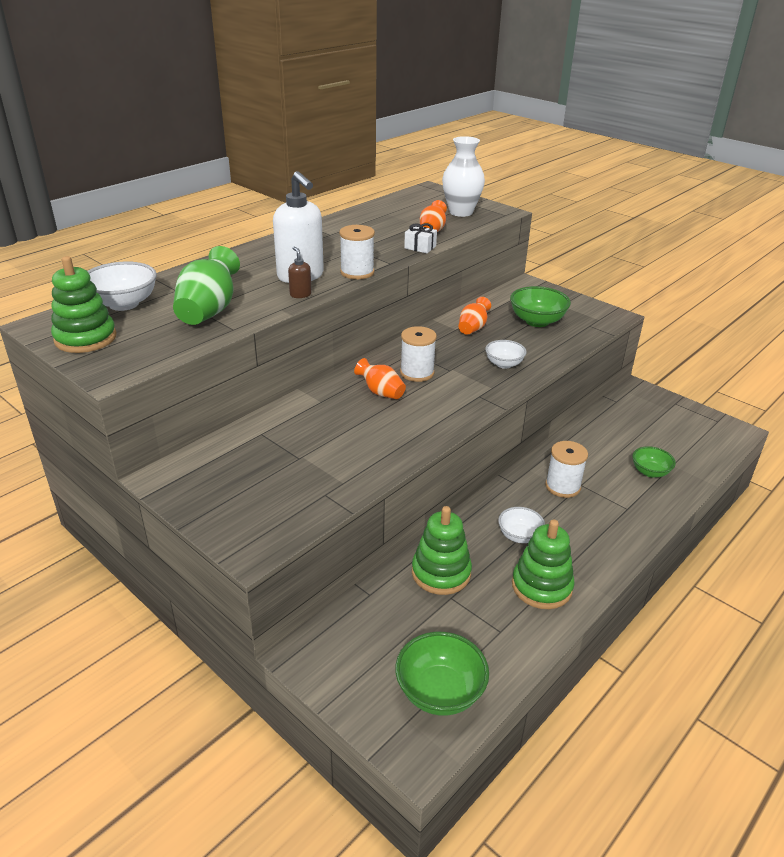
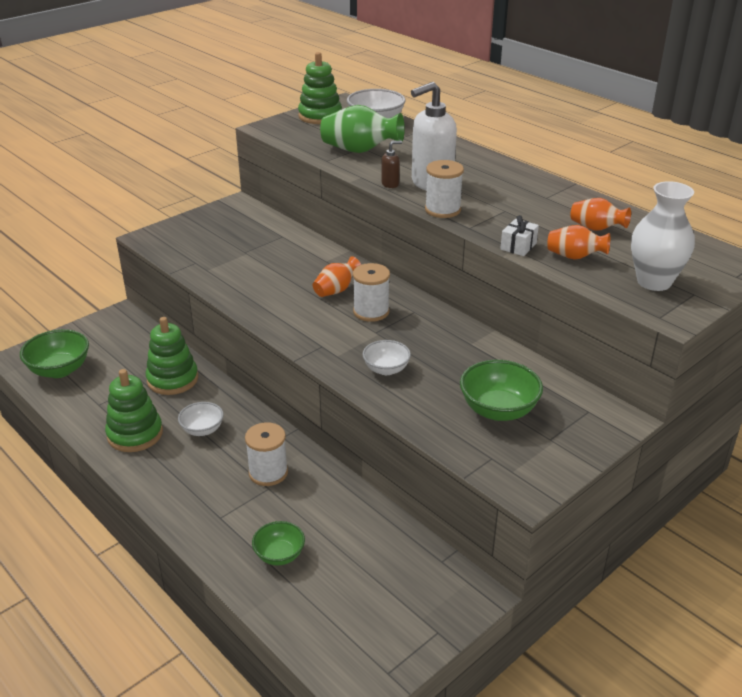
camera: 95 degrees right, 0 degrees up
orange vase [459,297,491,335] -> orange vase moved to [570,198,631,231]

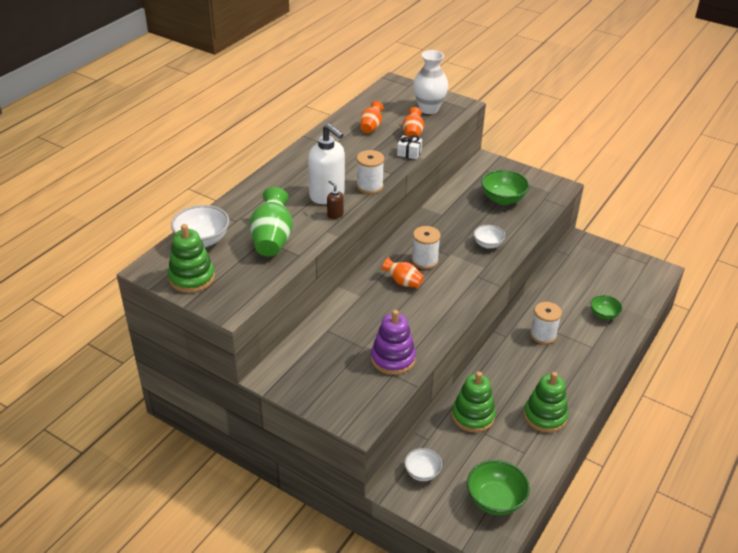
camera: 105 degrees left, 5 degrees up
white bowl [178,402,224,436] -> white bowl moved to [404,448,442,481]
none -> purple stacking toy [371,310,416,375]

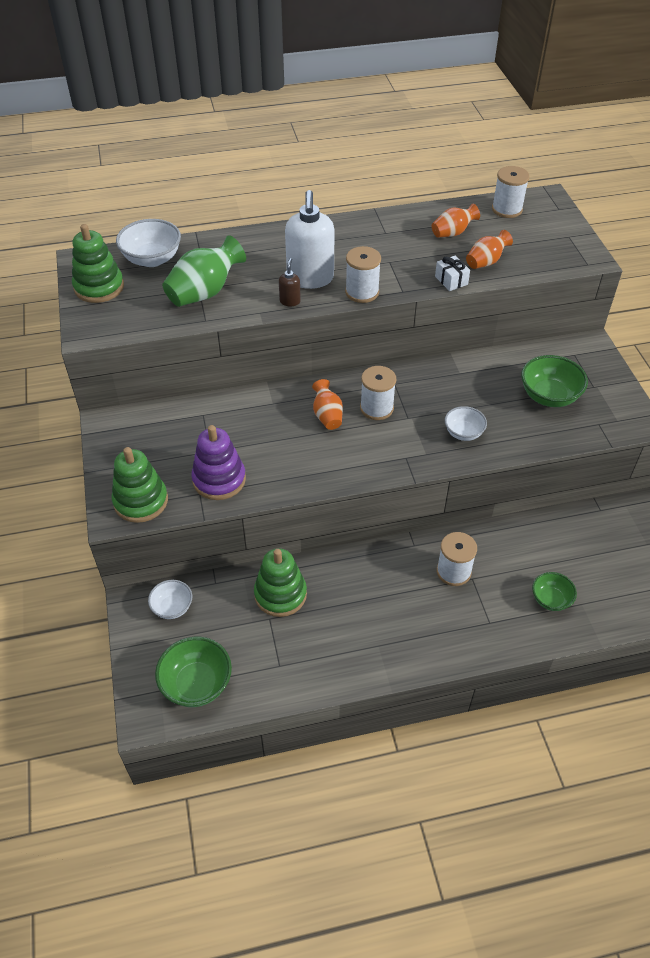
camera: 45 degrees right, 10 degrees up
white vase [413,50,448,114] -> none
green stacking toy [524,372,568,433] -> green stacking toy moved to [112,447,168,523]
none -> white spool [492,166,530,218]

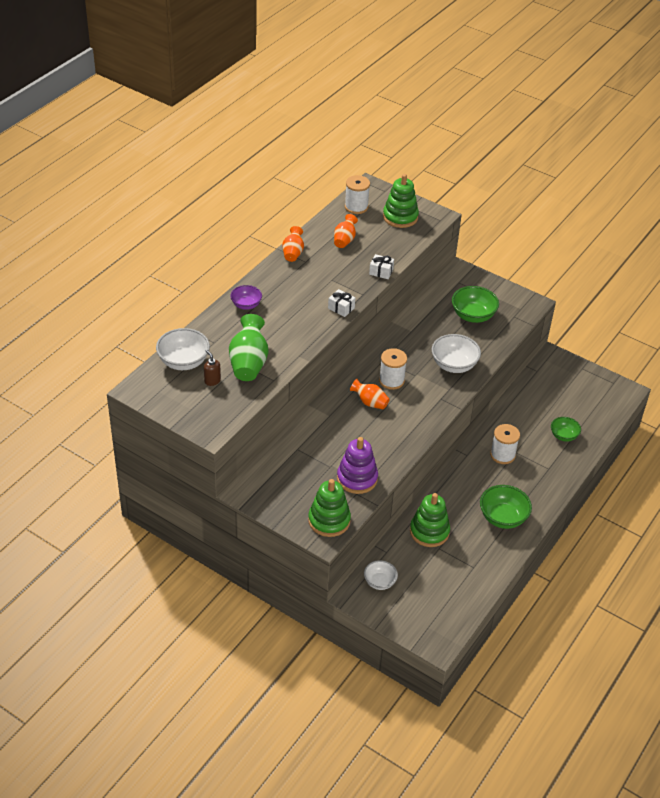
camera: 45 degrees left, 5 degrees down
green stacking toy [72,224,124,303] -> green stacking toy moved to [383,174,419,228]
green bowl [155,637,232,707] -> green bowl moved to [480,485,532,529]
brown soap dispenser [279,258,301,307] -> brown soap dispenser moved to [204,350,221,386]
white soap dispenser [285,190,335,289] -> none
white spool [345,246,381,303] -> white gift [328,289,355,317]
white bowl [445,406,487,441] -> white bowl [432,334,481,373], size x1.60
orange vase [466,230,513,269] -> orange vase moved to [283,226,304,262]
none -> purple bowl [230,285,262,310]

